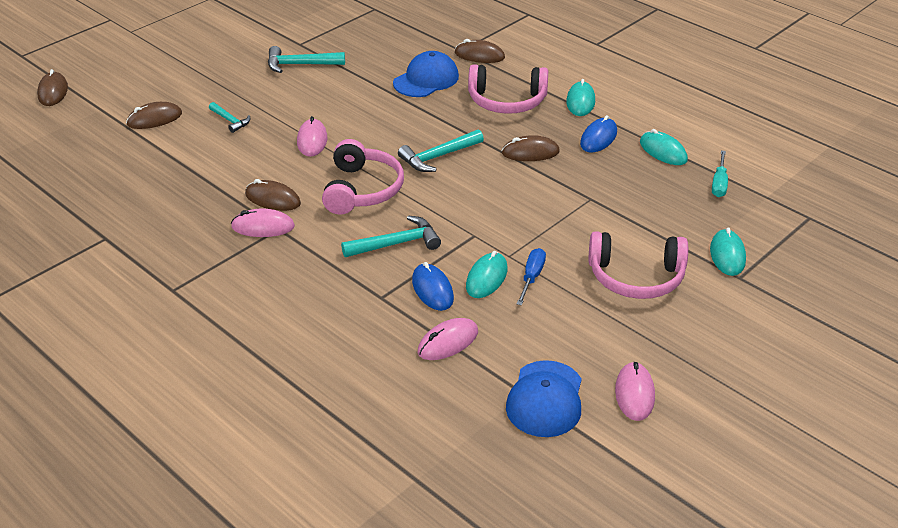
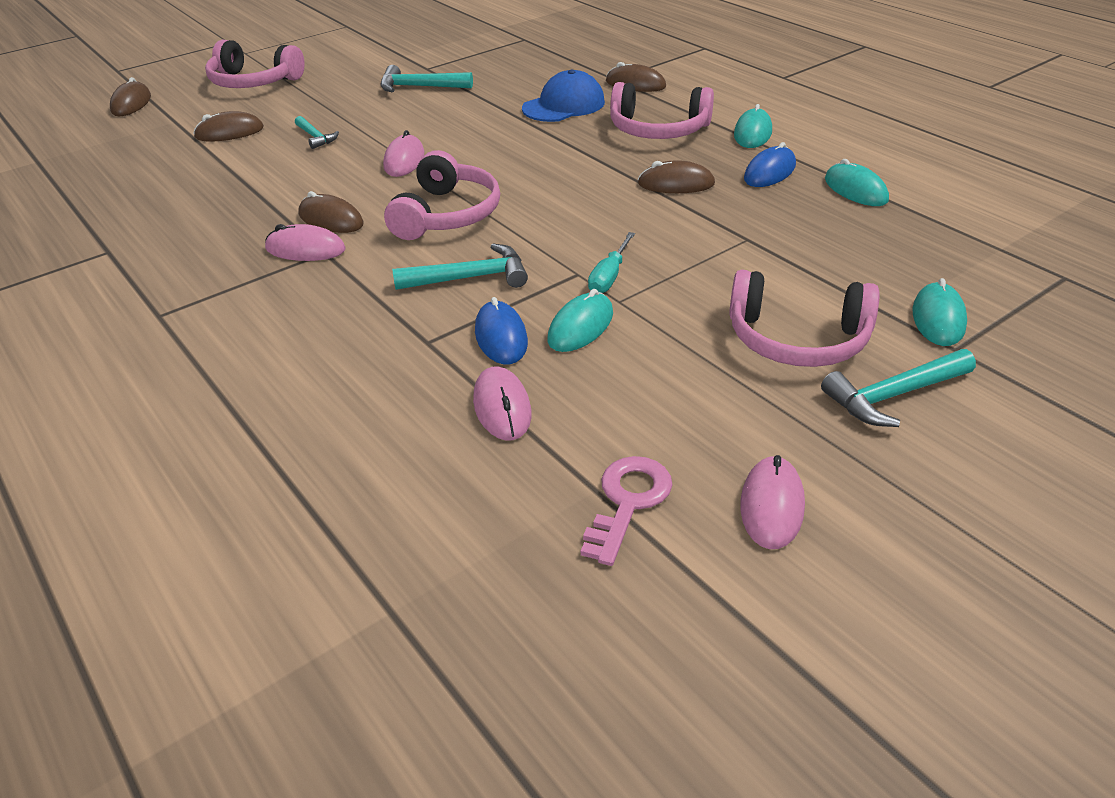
camera: 10 degrees right, 0 degrees up
turquoise hammer [398,129,484,172] -> turquoise hammer moved to [821,349,976,427]
pink mouse [418,318,478,360] -> pink mouse turned 75 degrees counterclockwise [473,367,532,441]
blue cap [506,360,582,437] -> pink key [581,456,673,566]
blue screwdriver [517,248,546,305] -> none
turquoise screwdriver [712,150,728,197] -> turquoise screwdriver moved to [588,232,635,293]
none -> pink headphones [205,40,305,88]

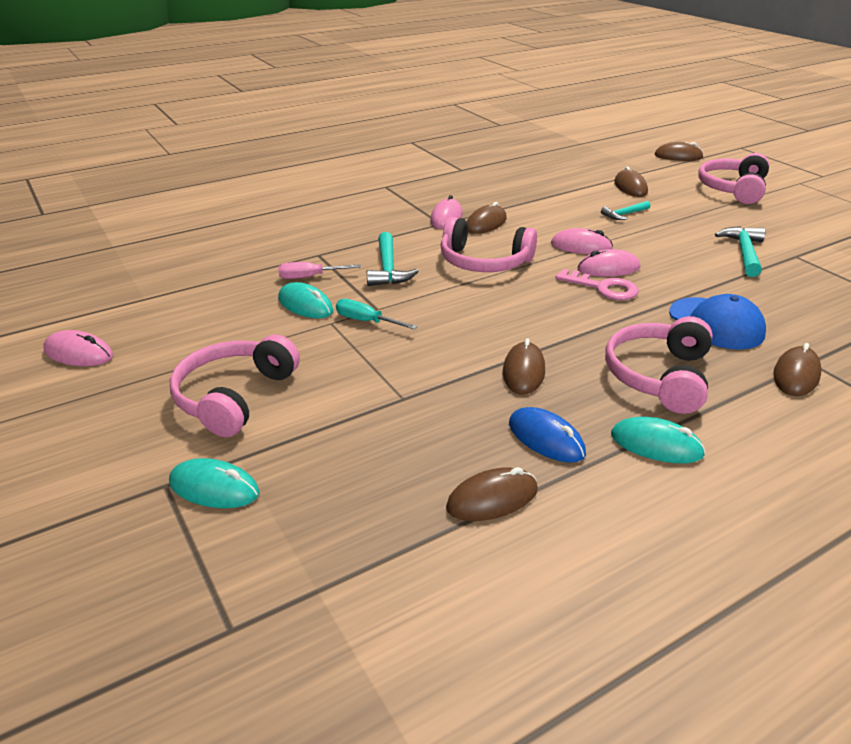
camera: 95 degrees right, 5 degrees down
pink mouse [473,367,532,441] -> pink mouse moved to [578,249,640,277]
blue mouse [475,297,528,365] -> pink screwdriver [278,262,361,279]
pink key [581,456,673,566] -> pink key moved to [556,269,639,300]
turquoise hammer [821,349,976,427] -> none
turquoise mouse [825,159,889,206] -> brown mouse [446,467,538,521]

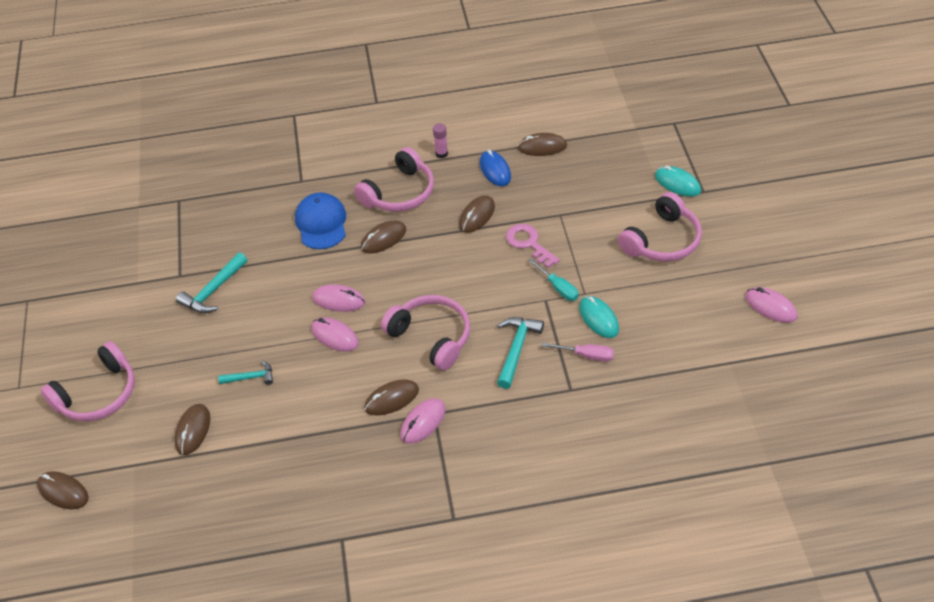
camera: 155 degrees left, 15 degrees up
pink key [556,269,639,300] -> pink key moved to [506,224,560,268]
turquoise mouse [611,417,706,463] -> pink glue stick [433,123,448,158]
brown mouse [773,343,822,396] -> brown mouse moved to [361,220,406,254]

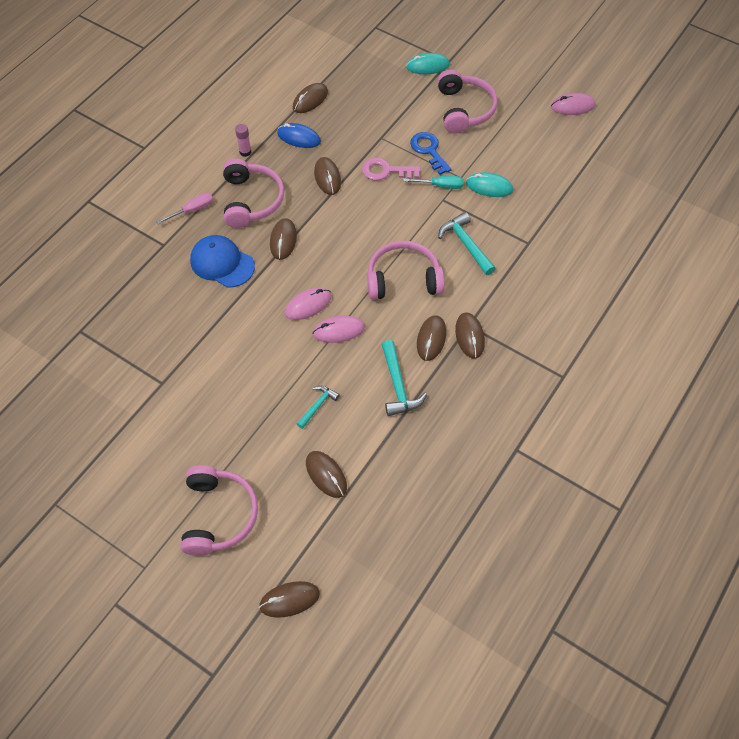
camera: 50 degrees left, 10 degrees up
turquoise hammer [176,252,247,313] -> turquoise hammer moved to [382,340,427,416]
pink mouse [400,398,445,444] -> brown mouse [455,312,485,359]
pink screwdriver [542,342,614,362] -> pink screwdriver moved to [156,193,213,224]
none -> blue key [410,132,452,175]

